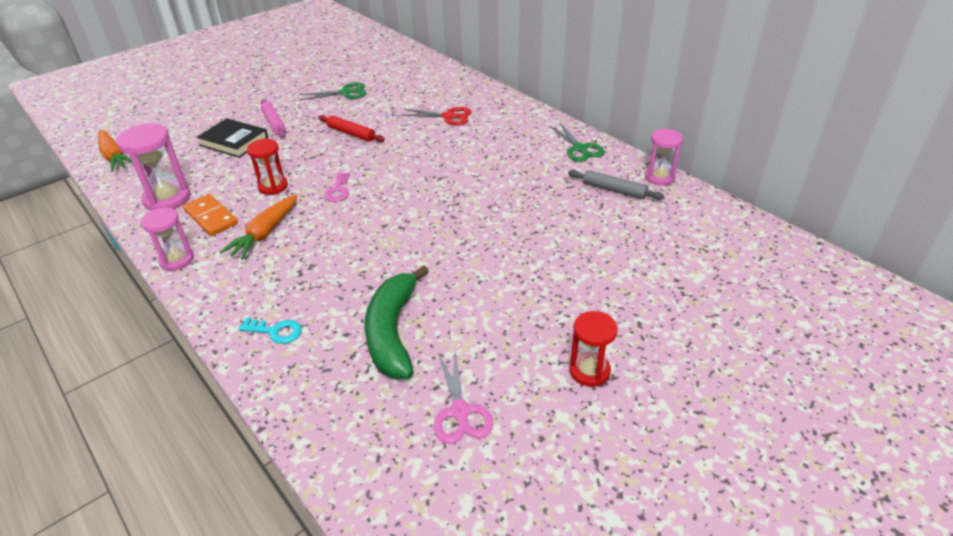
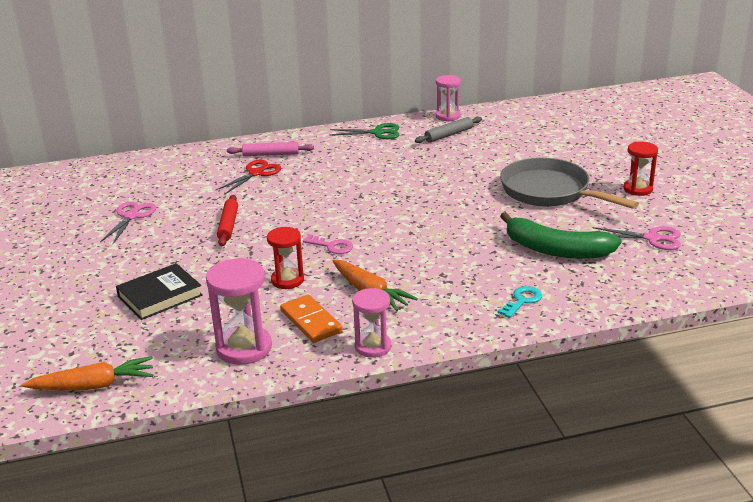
camera: 65 degrees left, 10 degrees down
orange domino [183,194,238,236] -> orange domino turned 75 degrees clockwise [280,295,343,343]
pink rolling pin [261,99,286,138] -> pink rolling pin moved to [227,142,314,156]
green scissors [300,82,366,100] -> pink scissors [100,201,156,244]
red rolling pin [318,115,385,142] -> red rolling pin turned 60 degrees counterclockwise [217,195,238,246]
none -> grey pan [500,157,639,209]

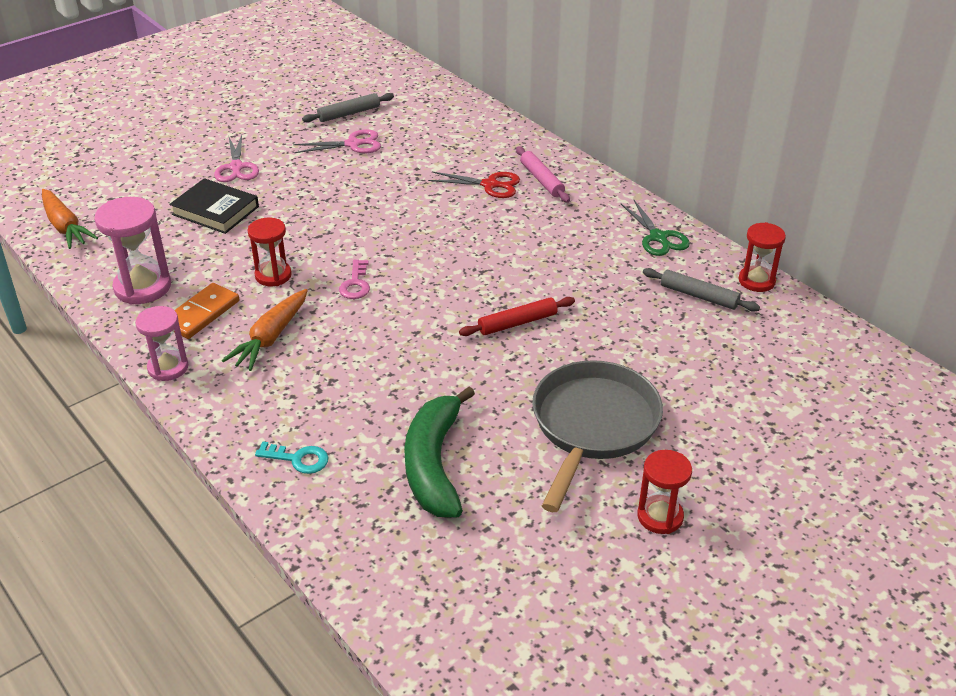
camera: 65 degrees right, 10 degrees up
red rolling pin [217,195,238,246] -> red rolling pin moved to [459,297,575,336]
pink hourglass [436,75,461,122] -> red hourglass [738,222,786,292]
pink scissors [592,226,681,250] -> pink scissors moved to [214,135,259,182]
none -> grey rolling pin [302,93,394,123]

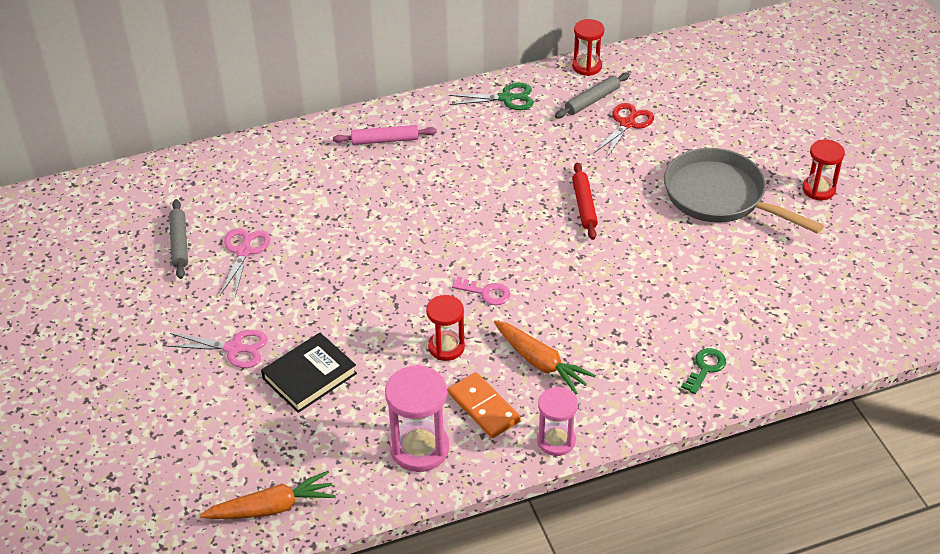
camera: 70 degrees left, 5 degrees up
turquoise key [255,441,329,474] -> green key [681,348,726,394]
green banana [404,386,475,517] -> none
red scissors [428,172,520,198] -> red scissors moved to [594,103,654,158]

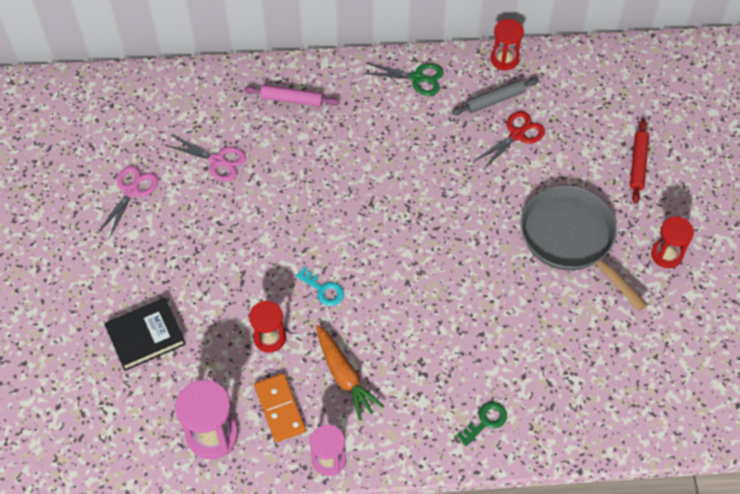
camera: 15 degrees right, 15 degrees up
pink scissors [166,330,268,368] -> pink scissors moved to [165,135,246,181]
grey rolling pin [169,199,188,279] -> none
orange carrot [200,471,336,519] -> none
pink key [452,276,511,305] -> turquoise key [296,267,344,306]
red rolling pin [572,163,598,240] -> red rolling pin moved to [630,119,649,204]

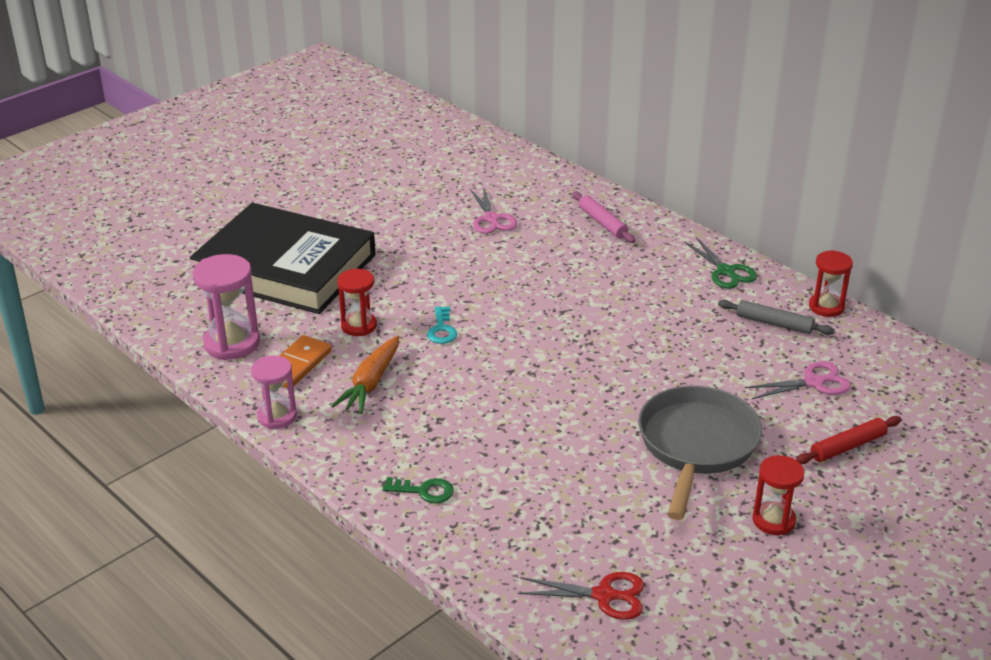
camera: 50 degrees right, 25 degrees down
pink scissors [97,166,158,238] -> pink scissors moved to [745,361,851,399]
black book [104,298,186,371] -> black book [190,203,375,314], size x2.12
red scissors [473,111,545,171] -> red scissors moved to [518,572,644,620]

